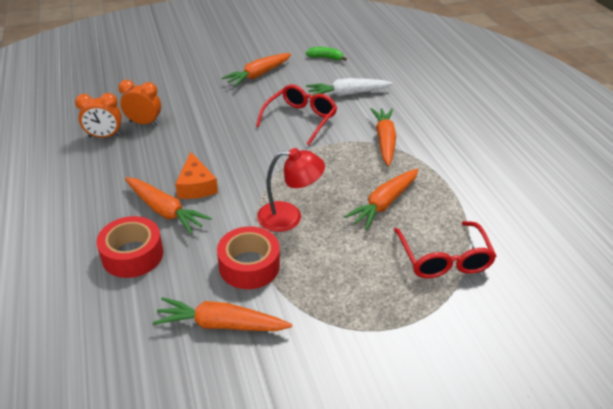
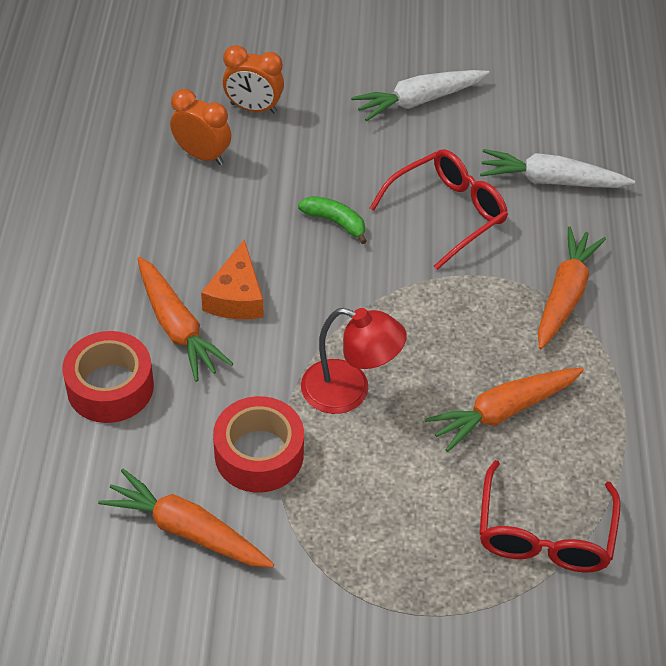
camera: 20 degrees right, 10 degrees up
orange clock [75,93,122,138] -> orange clock moved to [223,45,284,113]
orange carrot [222,53,291,87] -> white carrot [351,70,489,121]
green banana [306,47,347,61] -> green banana moved to [298,196,367,244]

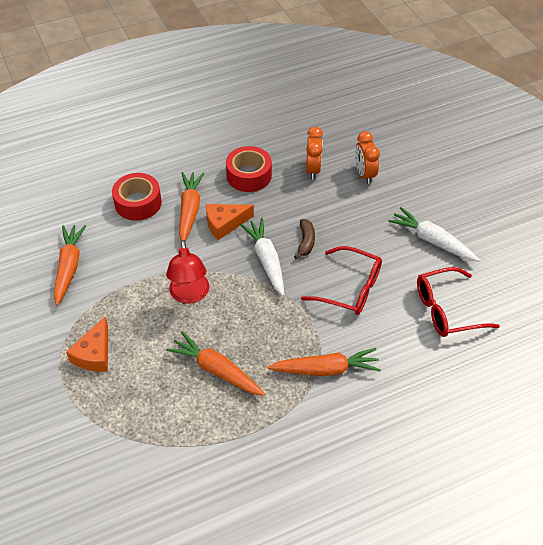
camera: 65 degrees right, 0 degrees up
orange carrot [137,257,233,382] -> orange carrot turned 150 degrees clockwise [179,172,204,241]
red tape [213,396,304,493] -> red tape moved to [226,146,272,192]
green banana [298,196,367,244] -> brown banana [294,219,315,259]
red glasses [479,460,621,572] -> red glasses moved to [417,267,500,337]
white carrot [480,149,635,188] -> white carrot moved to [240,218,284,296]
none -> orange cheese [66,317,108,372]

